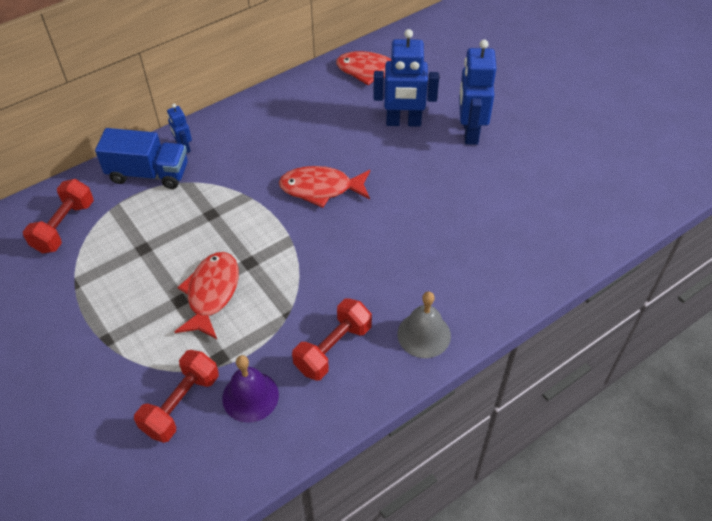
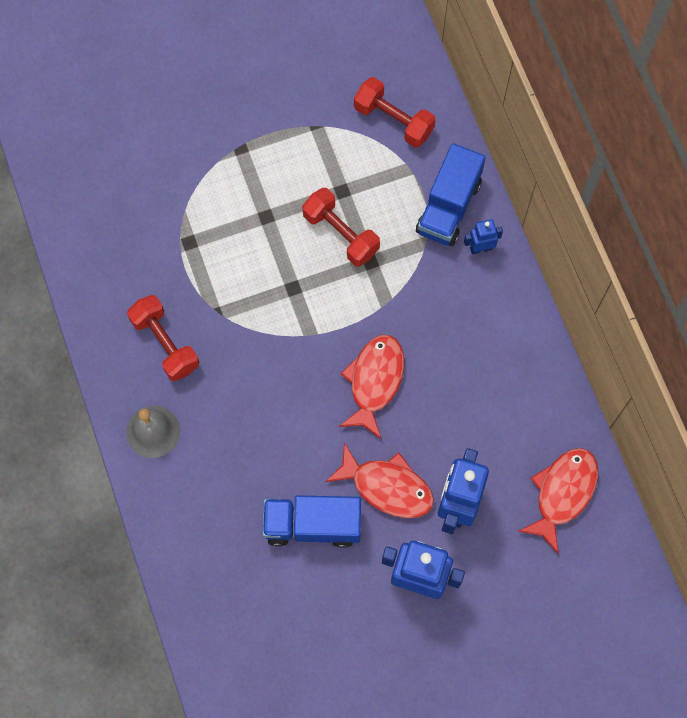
camera: 105 degrees right, 20 degrees up
red dumbbell [134,350,219,443] -> red dumbbell moved to [302,188,380,267]
red fish [174,252,239,339] -> red fish moved to [325,442,434,518]
purple bell [222,355,279,423] -> none
none -> blue truck [262,495,361,548]

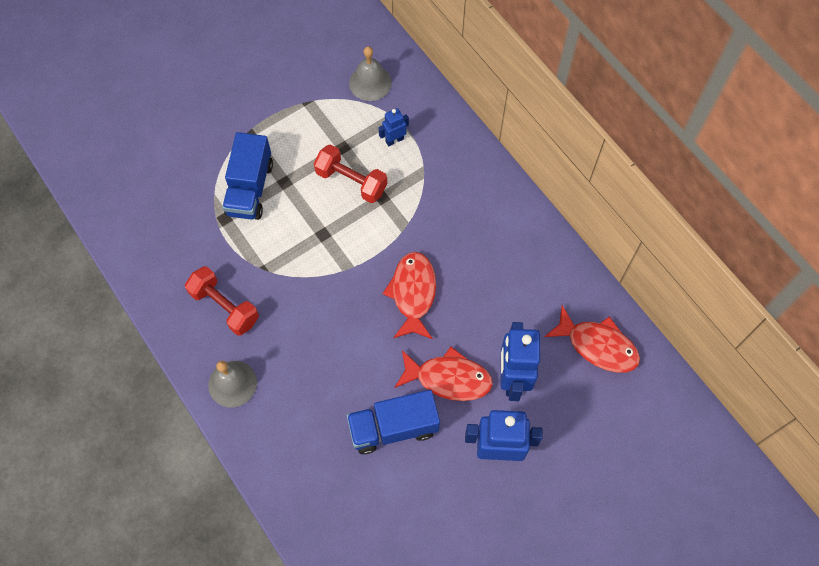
camera: 15 degrees left, 5 degrees down
red dumbbell [354,77,436,148] -> grey bell [349,46,392,101]
blue truck [416,143,486,246] -> blue truck moved to [222,132,273,220]
blue robot [464,219,503,254] -> blue robot moved to [379,108,409,146]
red fish [518,448,598,554] -> red fish turned 105 degrees clockwise [544,305,640,373]

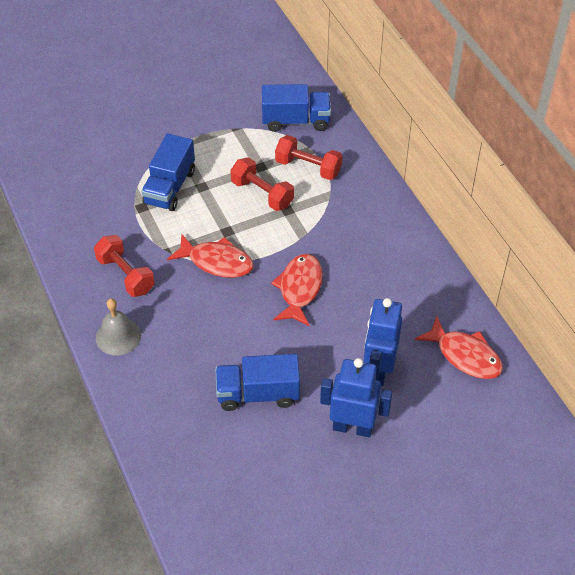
camera: 10 degrees right, 15 degrees down
grey bell [349,46,392,101] -> blue truck [262,84,331,132]
blue robot [379,108,409,146] -> red dumbbell [275,135,342,180]
red fish [394,347,493,401] -> red fish moved to [167,234,254,278]

